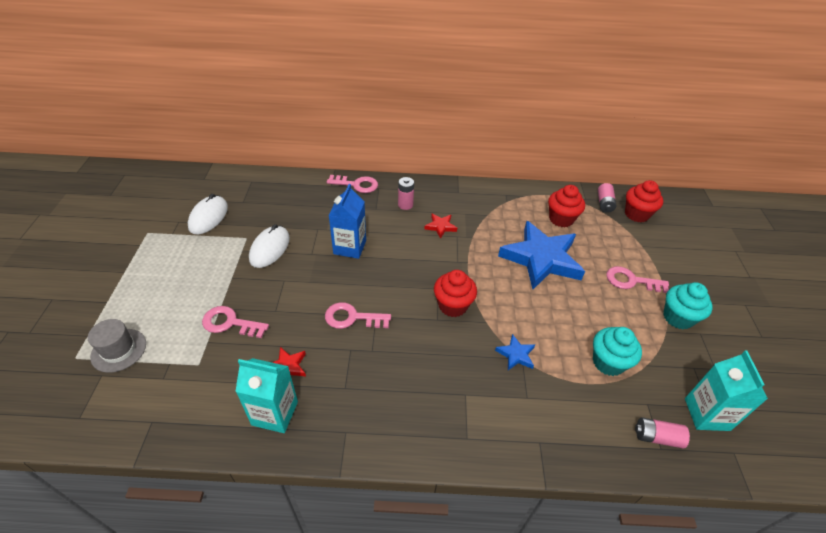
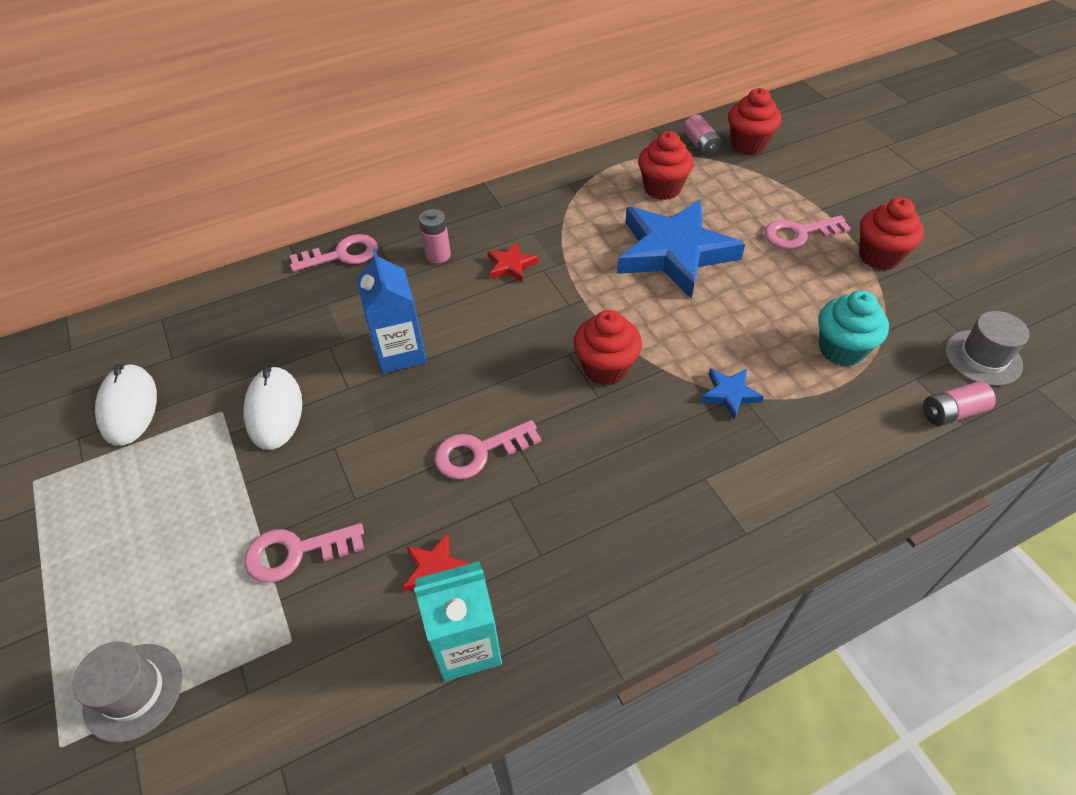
camera: 25 degrees left, 5 degrees up
turquoise cupcake [663,282,713,330] -> red cupcake [859,198,924,270]
turquoise carton [685,350,768,431] -> grey hat [945,311,1029,386]

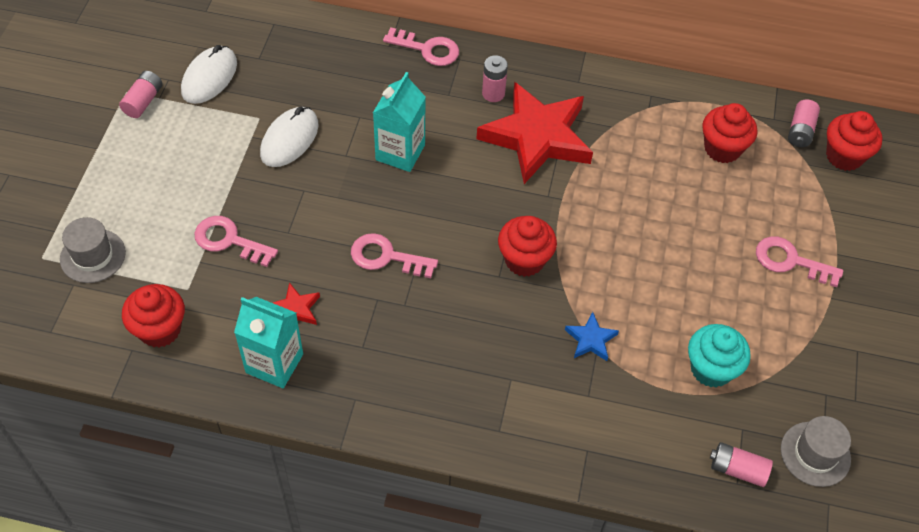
camera: 35 degrees right, 5 degrees up
blue carton [357,249,427,374] -> turquoise carton [373,72,426,172]
red star [487,242,538,283] -> red star [476,82,593,184], size x2.43
blue star [617,199,745,299] -> none
red cupcake [859,198,924,270] -> red cupcake moved to [122,284,185,348]
none -> pink battery [119,71,163,118]

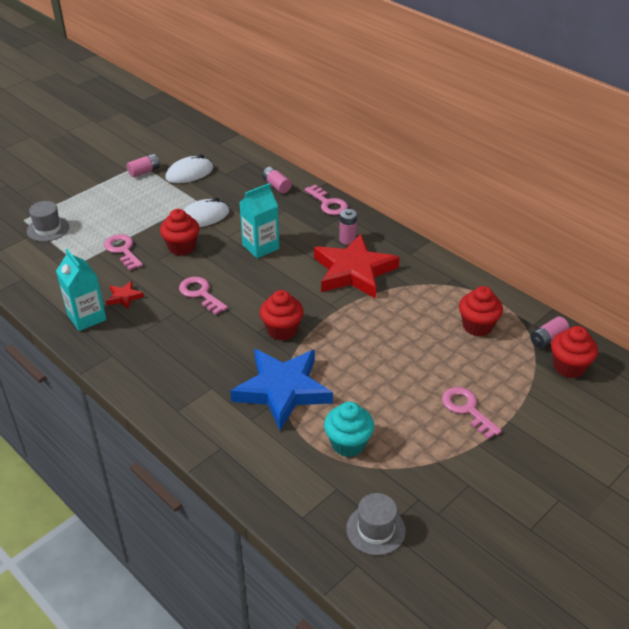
camera: 35 degrees right, 15 degrees down
red cupcake [122,284,185,348] -> red cupcake moved to [160,209,199,256]
blue star [565,312,619,361] -> blue star [230,349,333,430], size x2.43
pink battery [710,442,773,487] -> pink battery moved to [262,166,292,193]

